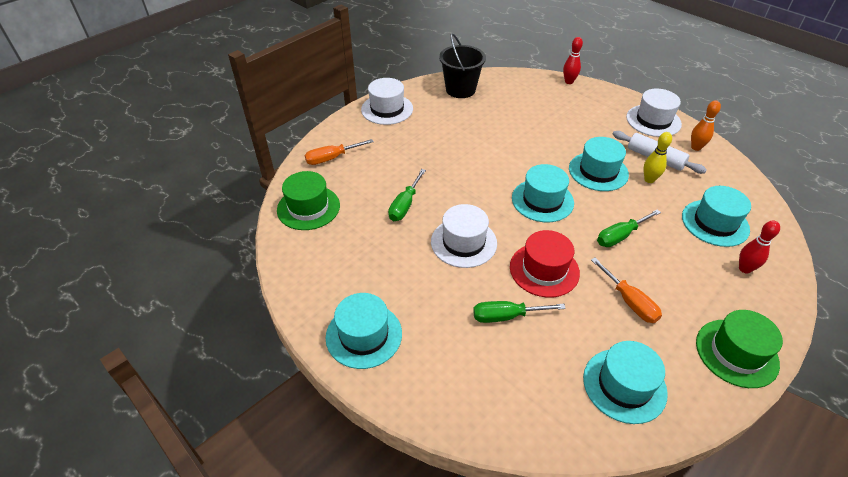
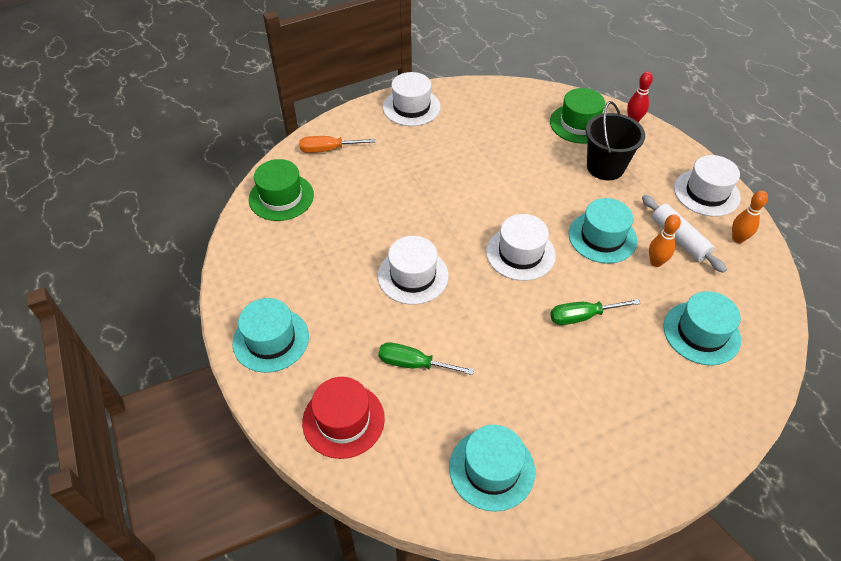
camera: 20 degrees right, 5 degrees up
green screwdriver [388,169,426,221] -> none
black bucket [439,33,486,98] -> black bucket moved to [586,101,645,180]
red hat [510,230,580,298] -> red hat moved to [302,377,385,459]
turquoise hat [512,164,574,222] -> white hat [486,214,556,281]
orange screwdriver [591,258,662,323] -> none
yellow bowling pin [643,132,672,183] -> orange bowling pin [649,214,681,267]
green hat [696,310,783,388] -> green hat moved to [550,88,605,144]
red bowling pin [739,220,780,274] -> none

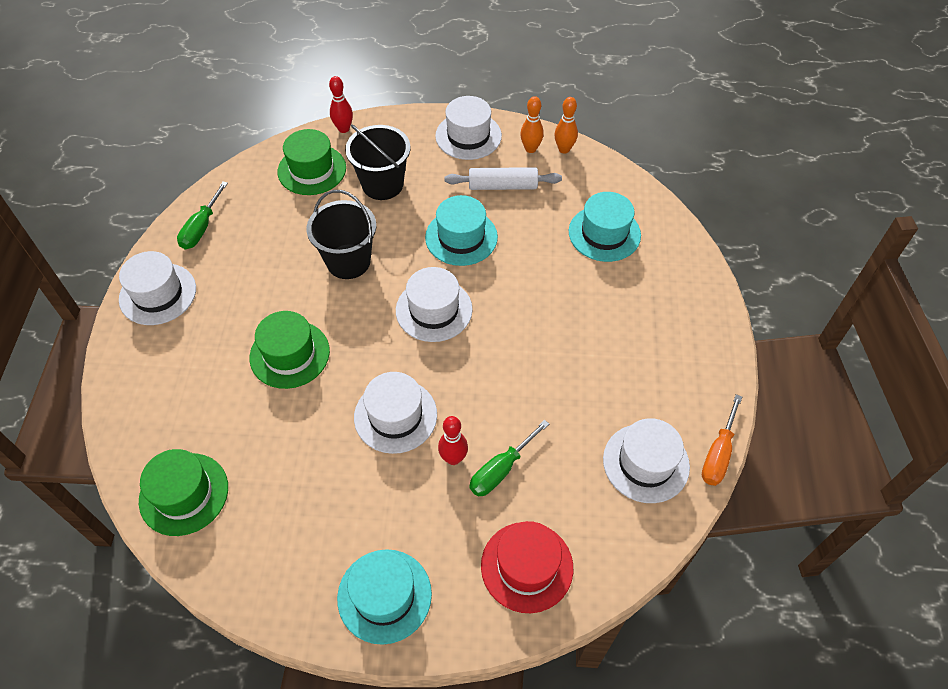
camera: 60 degrees left, 5 degrees up
orange screwdriver [299,136,376,153] -> orange screwdriver moved to [702,394,742,486]
turquoise hat [449,425,535,512] -> white hat [603,418,690,503]
green screwdriver [550,299,640,325] -> green screwdriver moved to [177,181,228,249]
orange bowling pin [649,214,681,267] -> orange bowling pin moved to [554,97,578,154]
none -> green hat [250,311,330,389]
none -> black bucket [307,190,376,279]
none -> red bowling pin [438,416,468,465]

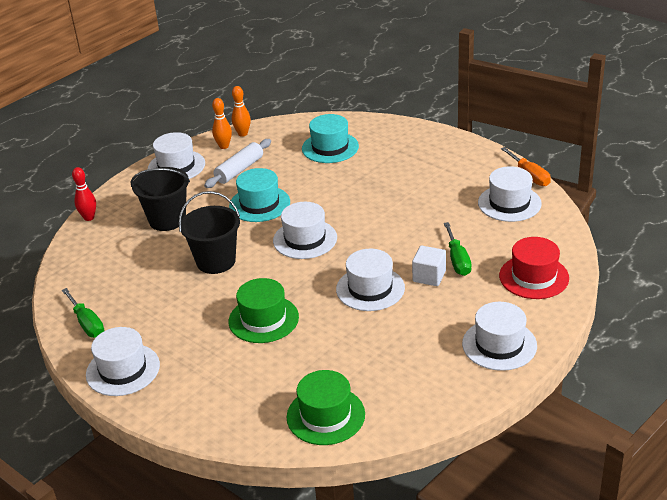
camera: 50 degrees left, 20 degrees down
green hat [278,129,346,195] -> none
turquoise hat [337,549,432,645] -> white hat [462,302,537,371]
red bowling pin [438,416,468,465] -> white cube [412,246,446,286]

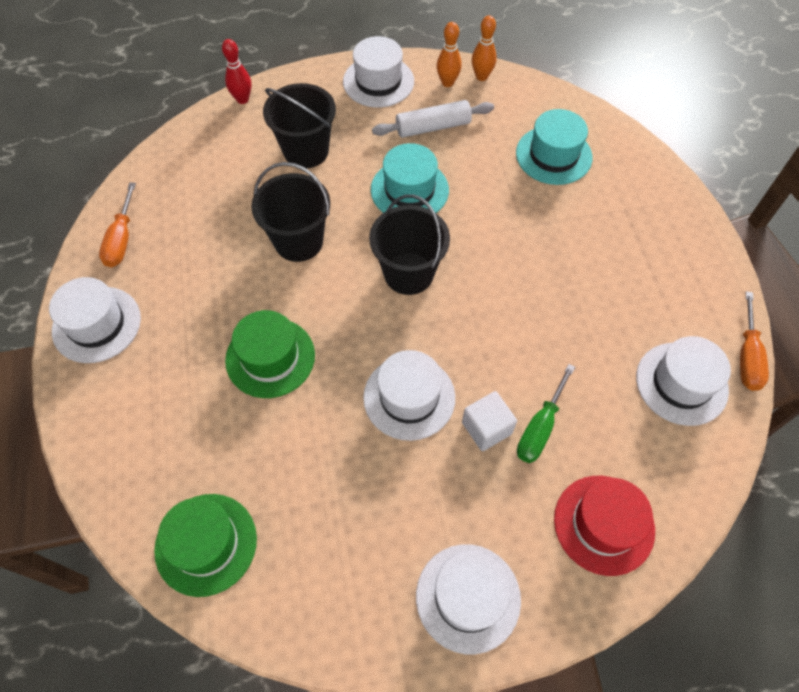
camera: 35 degrees right, 25 degrees up
green screwdriver [62,288,104,338] -> orange screwdriver [99,183,136,267]
white hat [273,202,337,259] -> black bucket [369,194,450,295]

